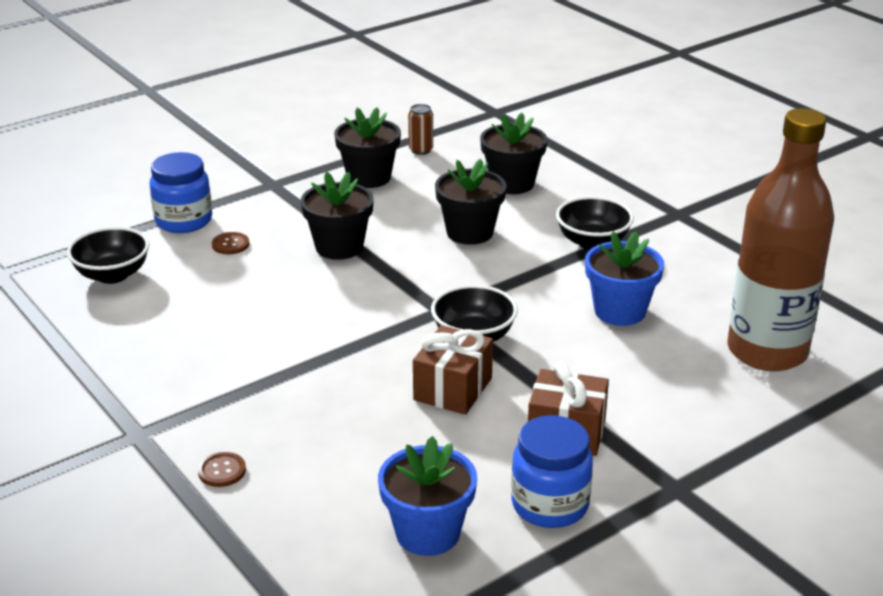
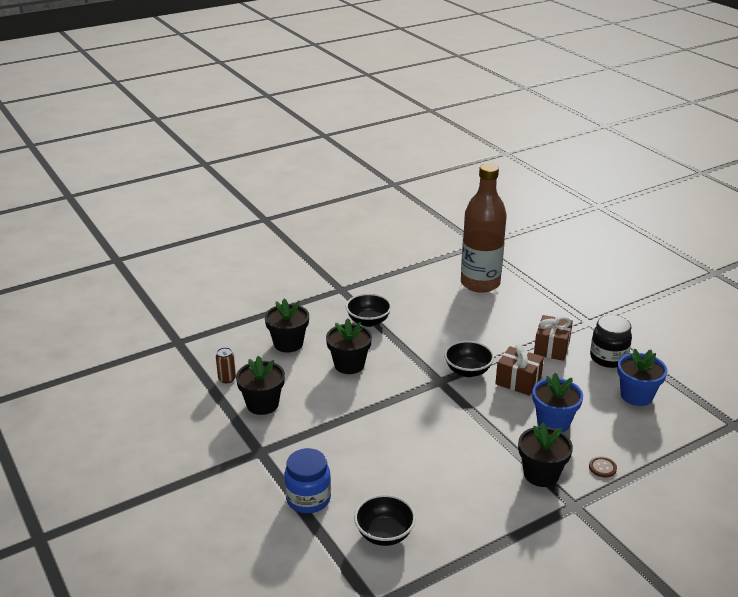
camera: 85 degrees left, 0 degrees up
brown button [212,232,249,254] -> none
black flower pot [301,172,374,260] -> black flower pot moved to [518,422,573,487]
blue jar [511,415,593,528] -> black jar [590,315,632,368]
blue flower pot [585,231,664,326] -> blue flower pot moved to [532,373,583,433]

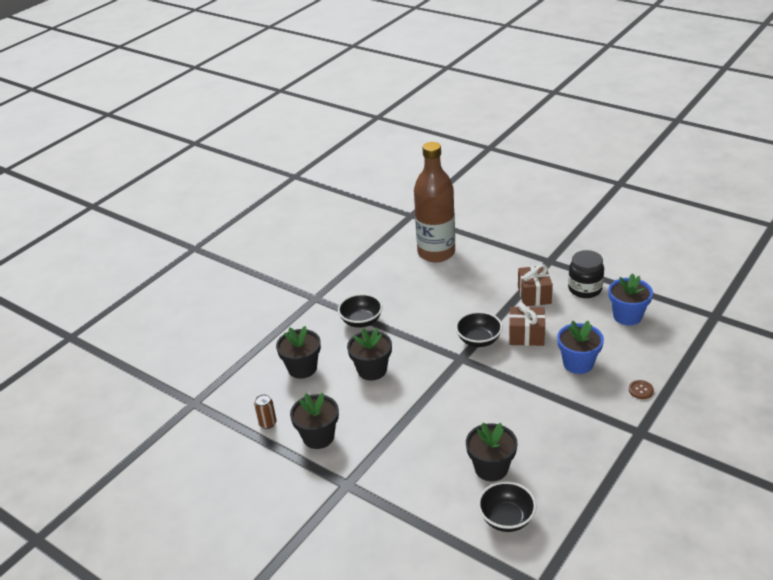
camera: 20 degrees left, 5 degrees up
blue jar [284,448,331,513] -> none
black flower pot [518,422,573,487] -> black flower pot moved to [466,423,518,481]

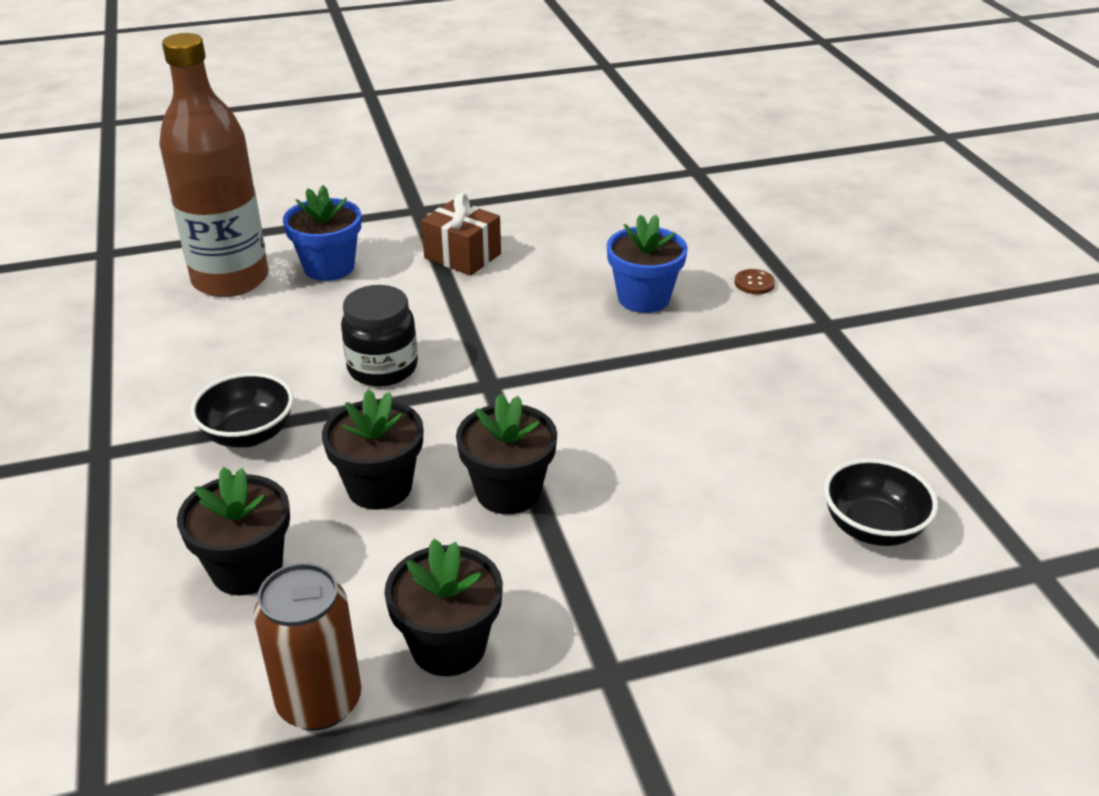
camera: 55 degrees left, 0 degrees up
brown can [254,394,277,429] -> brown can [254,563,361,730], size x1.87
black bowl [455,311,503,347] -> none
black flower pot [466,423,518,481] -> black flower pot moved to [456,394,557,514]
brown gift [509,302,545,346] -> none
black jar [568,250,604,298] -> black jar moved to [341,285,418,386]
blue flower pot [608,273,653,325] -> blue flower pot moved to [283,185,361,281]

